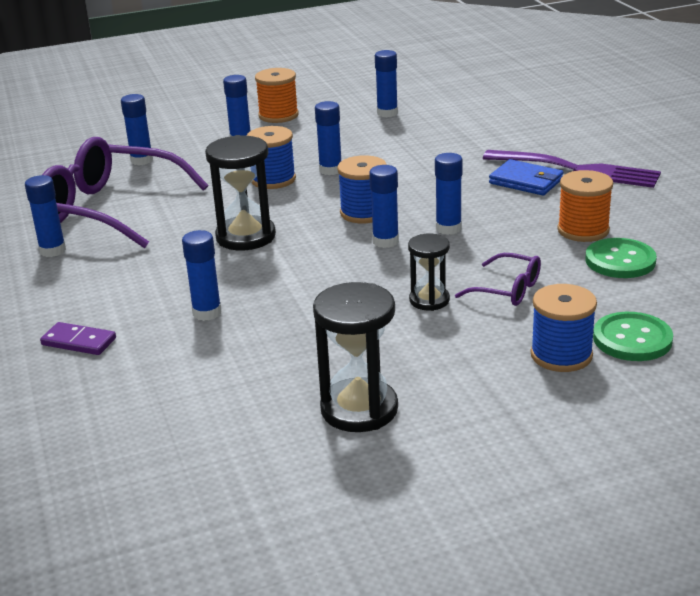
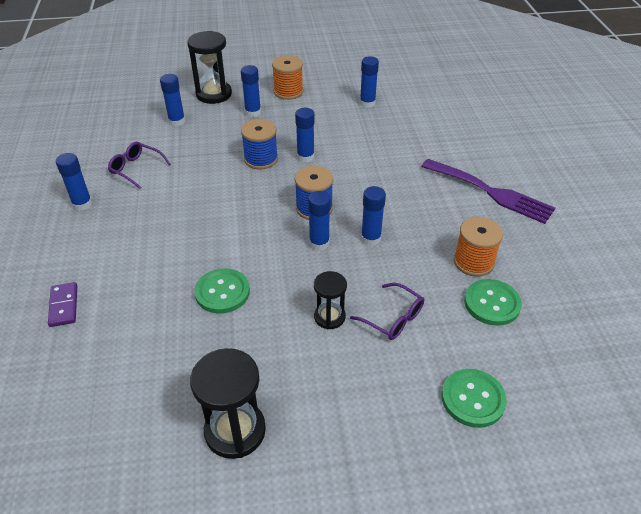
camera: 10 degrees right, 15 degrees up
purple domino [40,322,116,355] -> purple domino turned 45 degrees clockwise [48,282,77,327]
purple glasses [42,137,208,248] -> purple glasses [108,142,171,189], size x0.46
blue glue stick [182,230,222,321] -> none
black hourglass [205,135,276,250] -> black hourglass moved to [187,31,232,104]
blue wallet [489,159,564,195] -> none
blue spool [531,284,597,372] -> none
none -> green button [194,268,250,314]

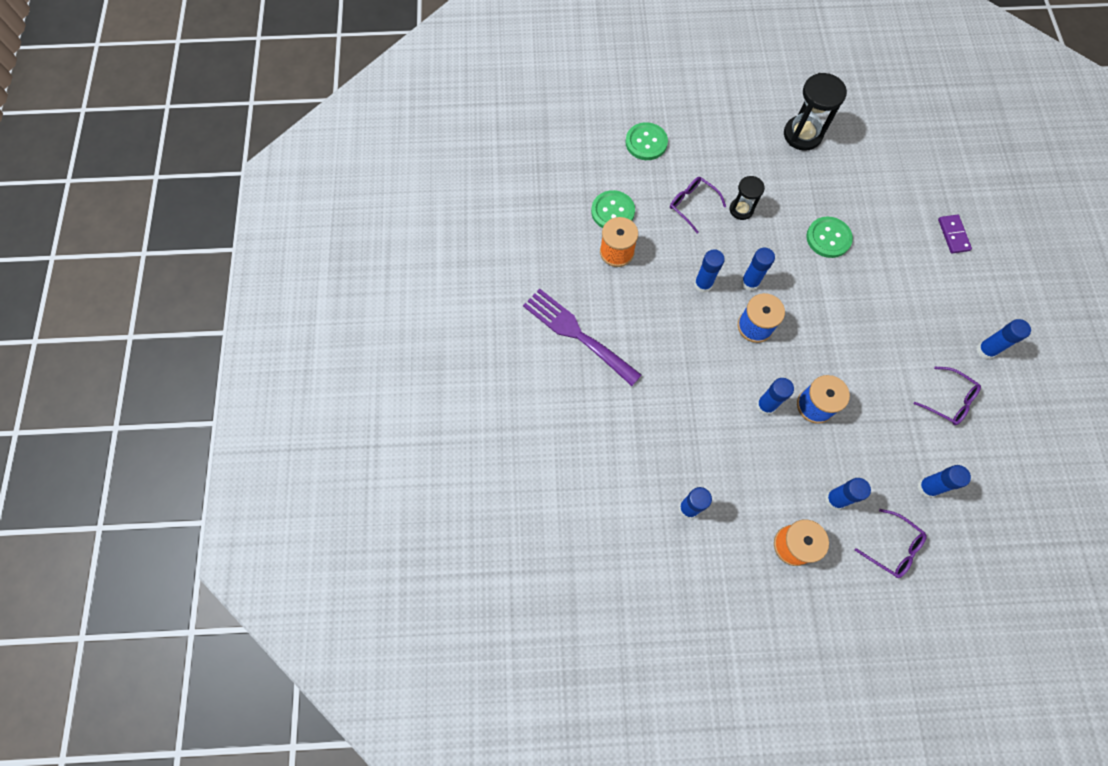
camera: 175 degrees left, 25 degrees up
black hourglass [187,31,232,104] -> purple glasses [855,509,927,578]

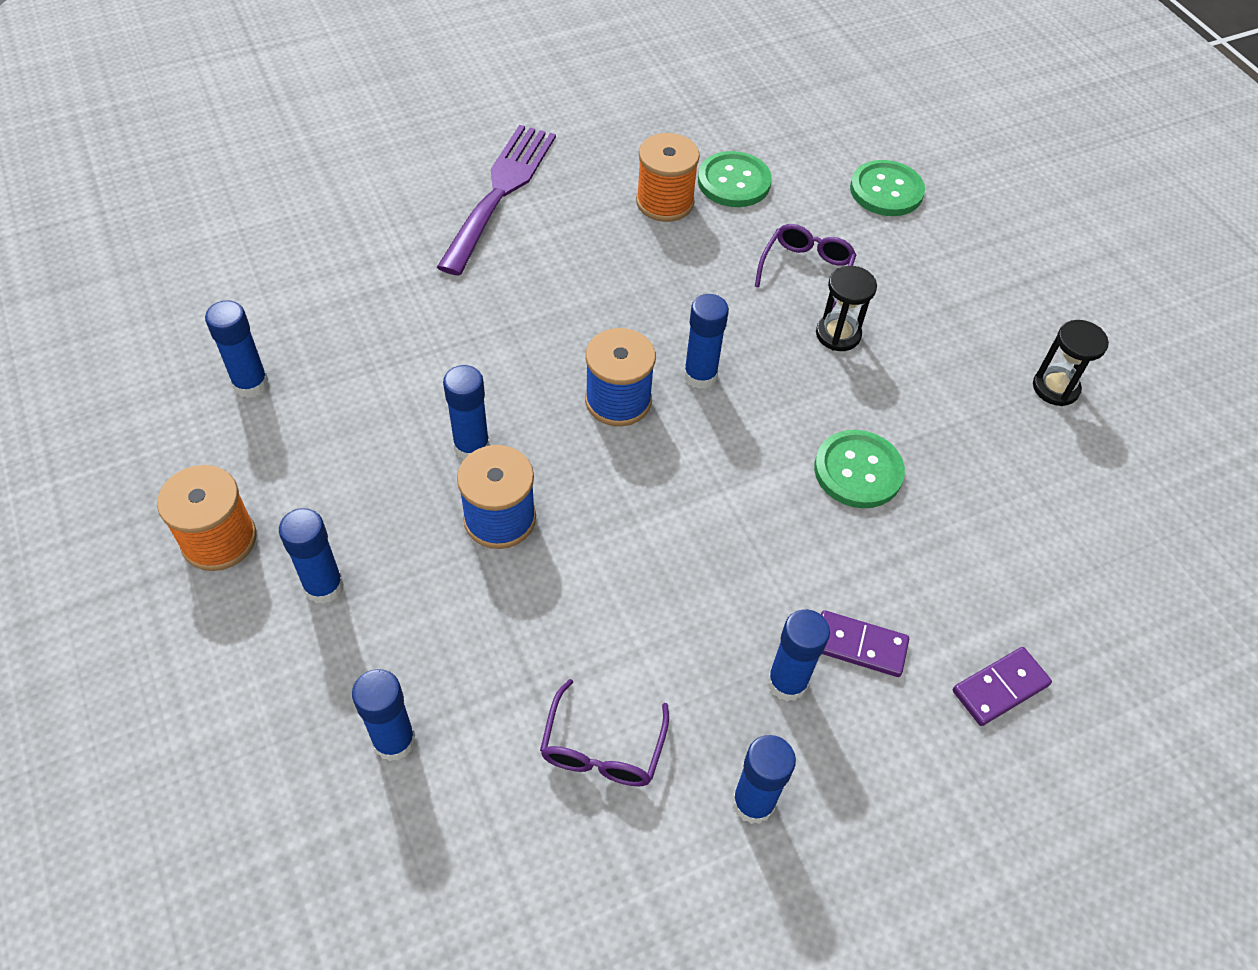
camera: 65 degrees right, 15 degrees down
blue glue stick [694,249,725,293] -> blue glue stick moved to [767,609,830,702]
black hourglass [784,73,847,151] -> black hourglass [1033,320,1109,406], size x0.60
purple glasses [855,509,927,578] -> none
none -> purple domino [821,610,909,677]

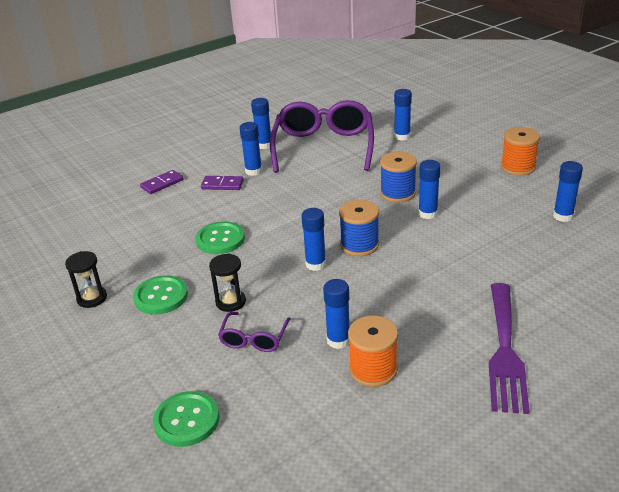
camera: 175 degrees right, 20 degrees down
blue glue stick [279,508,344,604] -> blue glue stick moved to [323,279,349,349]
purple glasses [540,679,669,786] -> purple glasses [270,100,374,173], size x2.19
green button [698,151,772,207] -> green button moved to [133,275,188,314]

